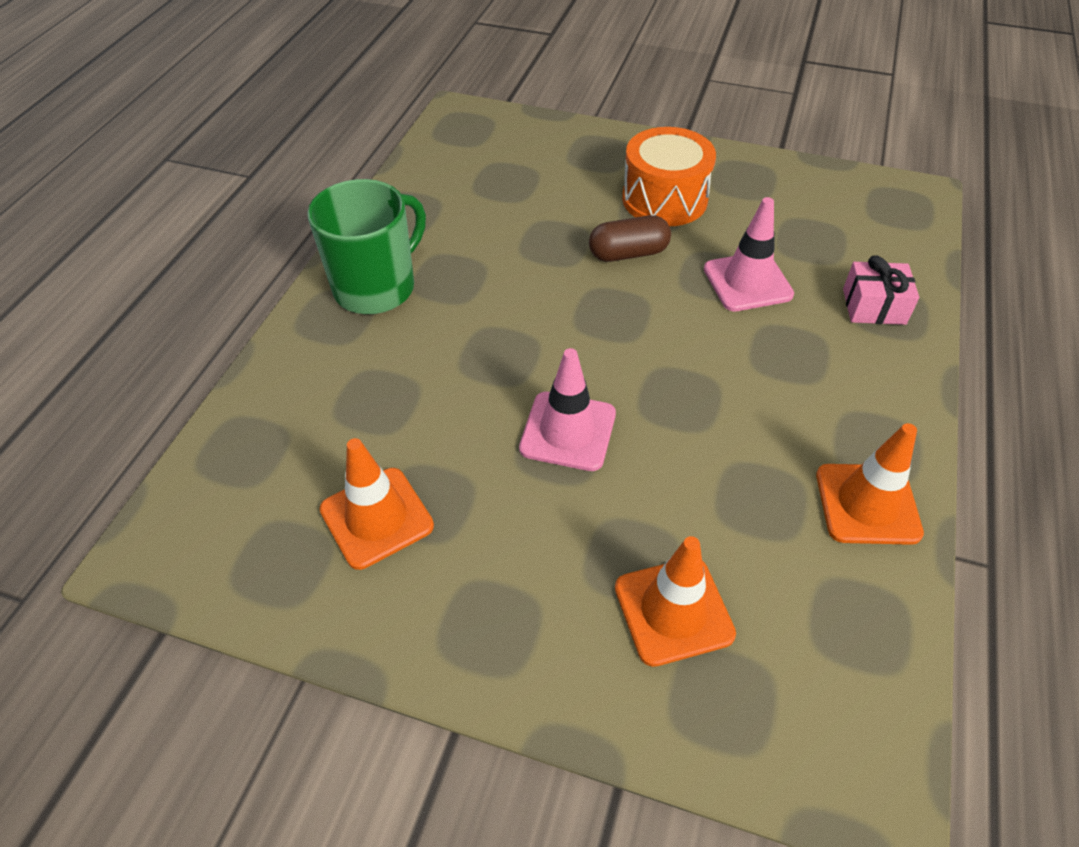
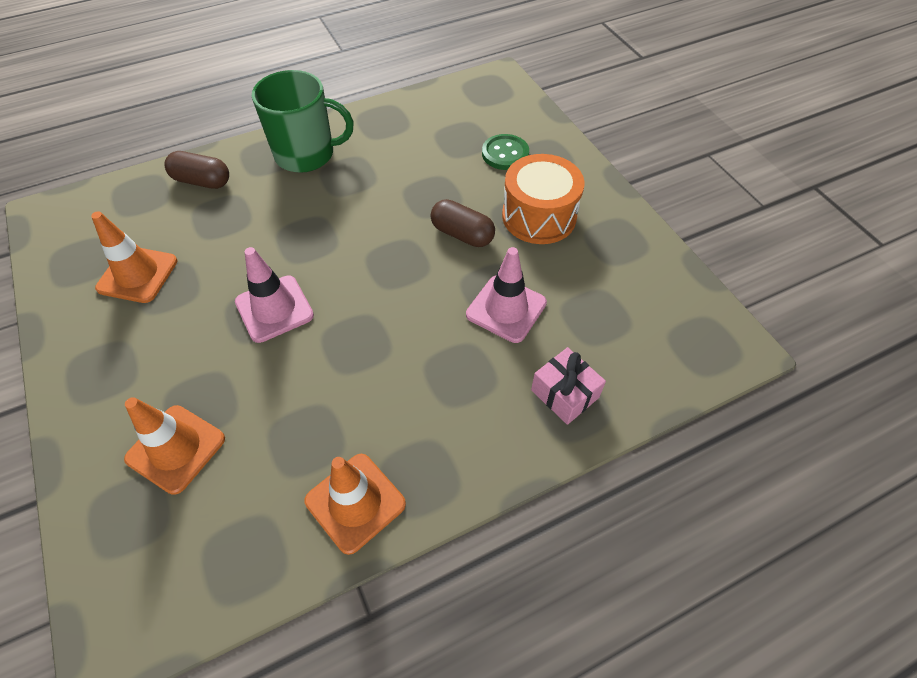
camera: 45 degrees right, 5 degrees up
none -> brown capsule [164,151,229,189]
none -> green button [482,134,529,170]

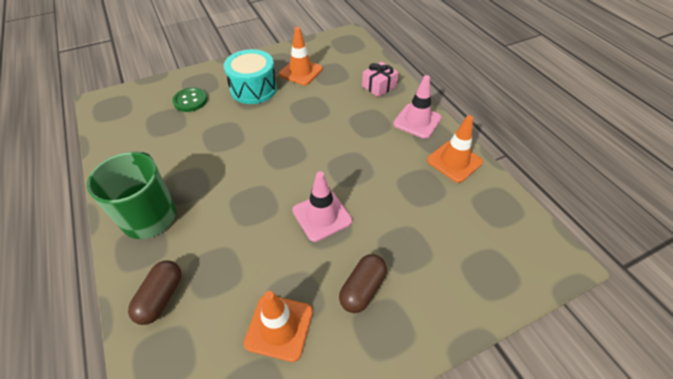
camera: 90 degrees left, 5 degrees down
orange traffic cone [124,397,225,495] -> orange traffic cone moved to [279,27,323,85]
brown capsule [430,199,495,247] -> brown capsule moved to [339,254,387,313]
pink traffic cone [466,247,547,343] -> pink traffic cone moved to [393,75,442,139]
orange drum [502,154,585,244] -> turquoise drum [224,49,277,104]

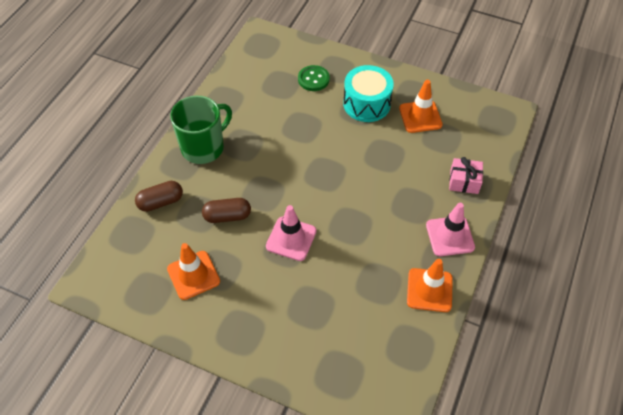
camera: 50 degrees right, 5 degrees up
brown capsule [339,254,387,313] -> brown capsule moved to [202,198,251,223]

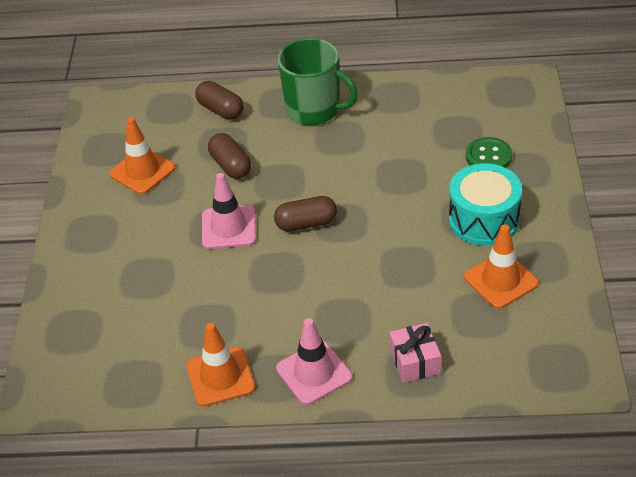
camera: 70 degrees right, 10 degrees down
none -> brown capsule [274,196,337,231]

